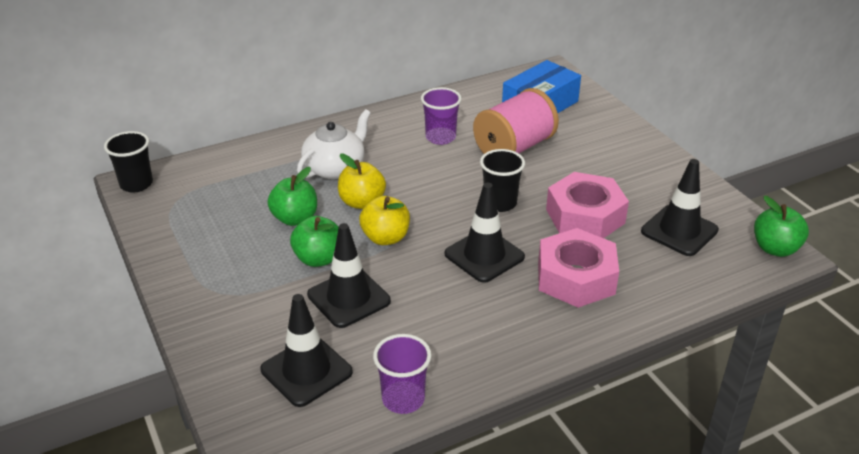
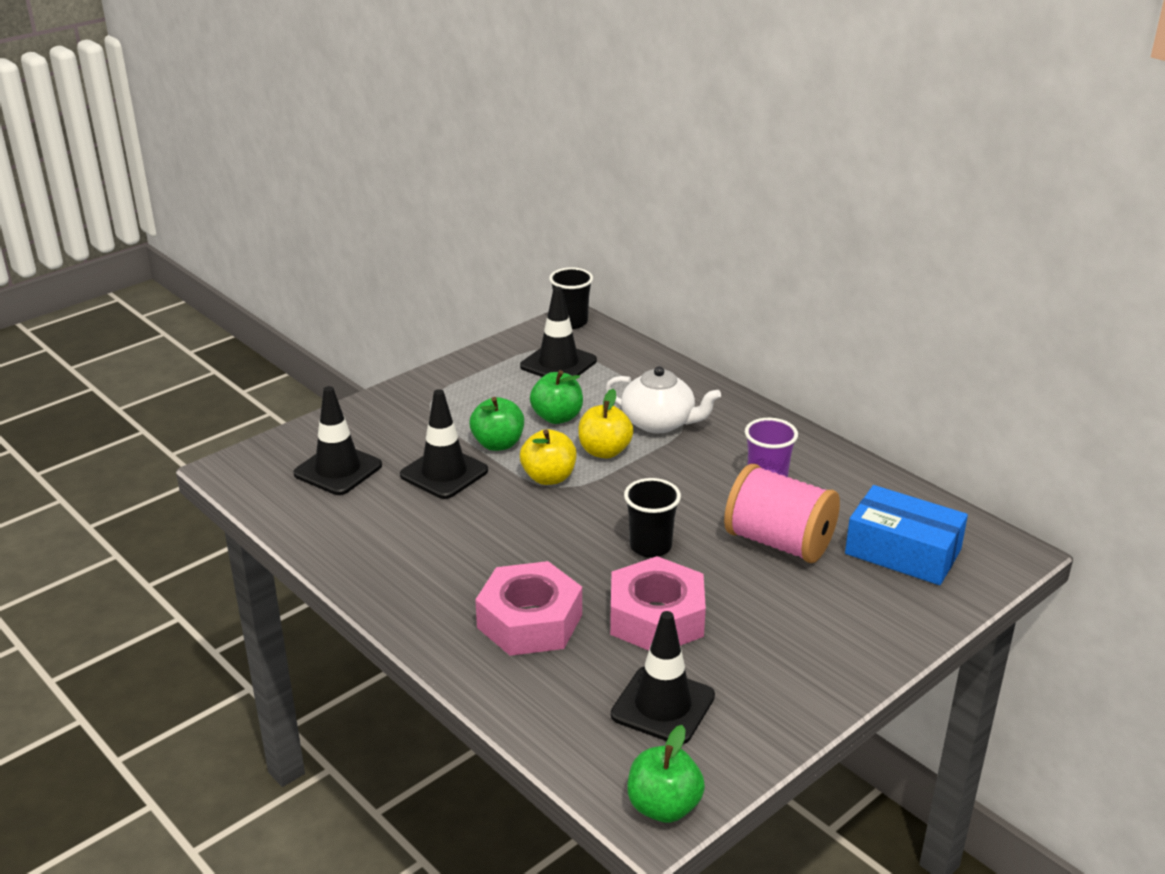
camera: 75 degrees right, 5 degrees down
purple cup [373,334,431,414] -> none
black traffic cone [444,183,525,283] -> black traffic cone moved to [520,287,597,377]

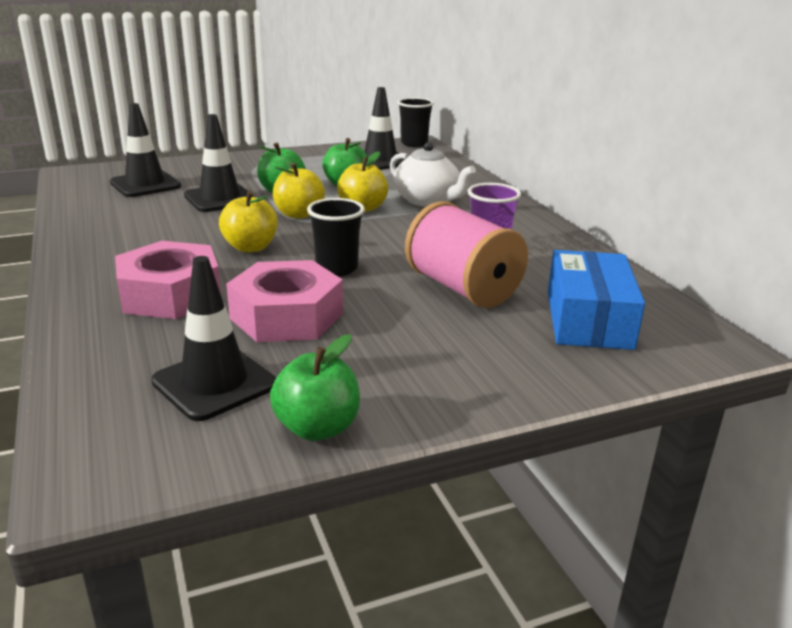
camera: 20 degrees right, 5 degrees down
green apple [627,725,705,823] -> green apple moved to [270,334,360,441]
blue box [845,485,968,585] -> blue box turned 45 degrees clockwise [548,250,645,350]
none -> yellow apple [219,191,278,253]

